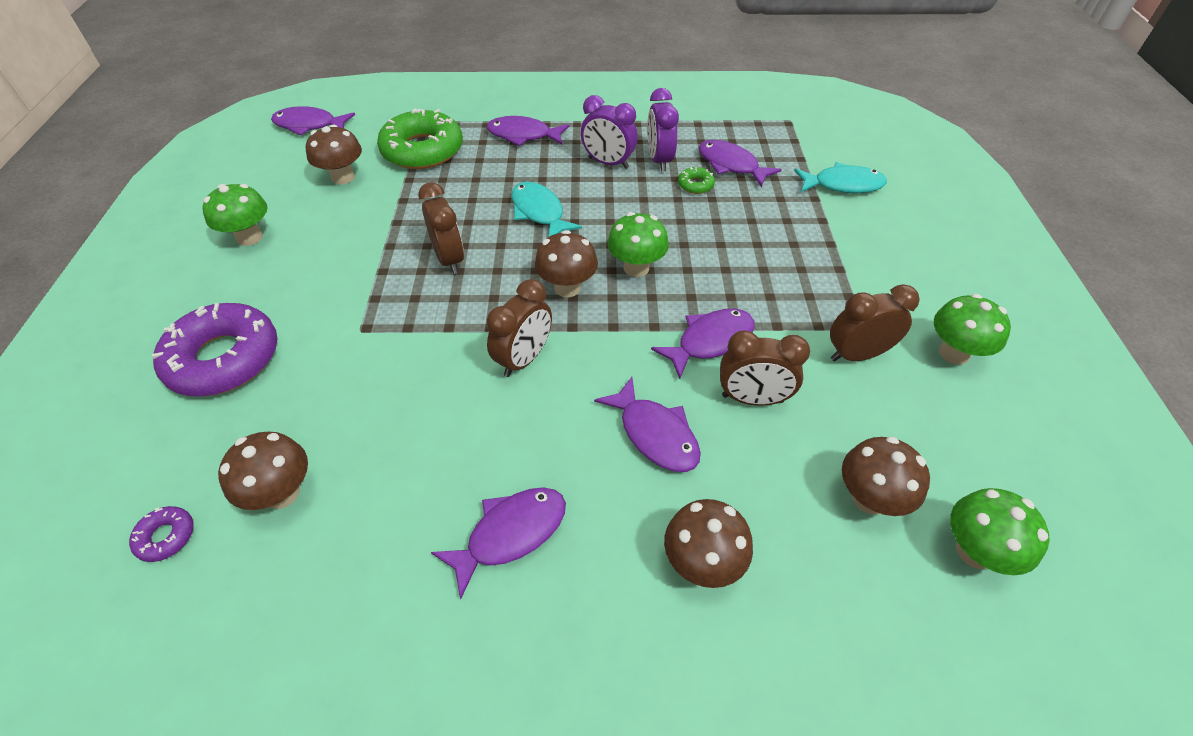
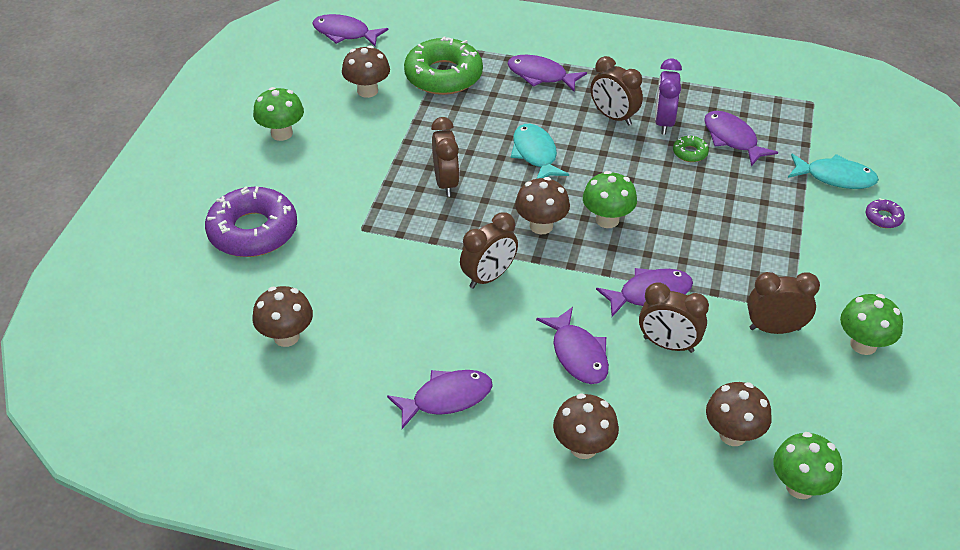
camera: 15 degrees right, 5 degrees down
purple donut [129,506,194,562] -> purple donut moved to [865,198,905,228]
purple clock [581,95,638,169] -> brown clock [591,56,643,126]

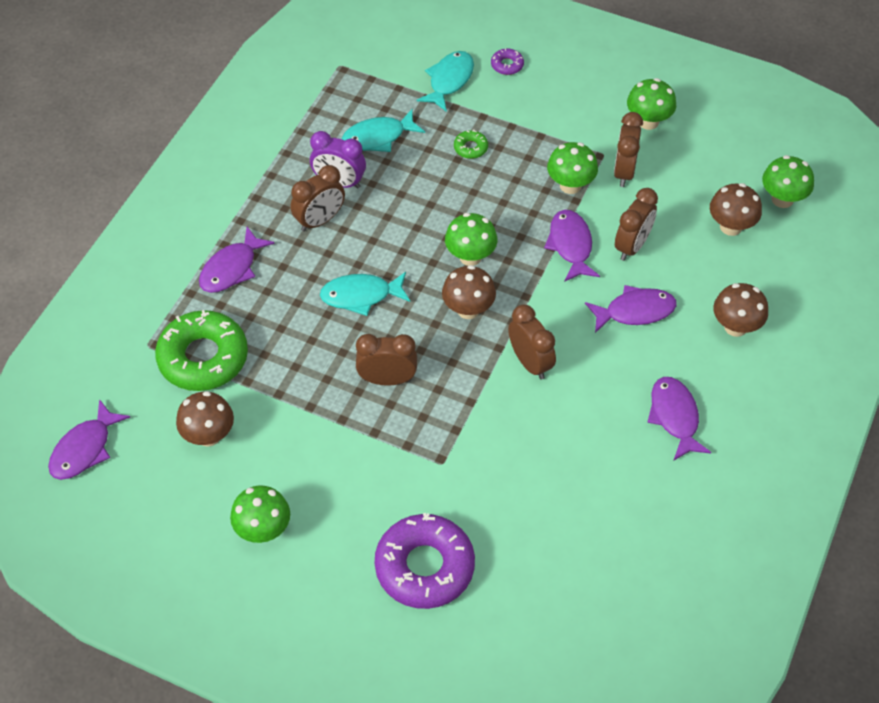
camera: 80 degrees left, 10 degrees up
brown mushroom [252,286,313,347] -> none
green donut [673,136,709,162] -> green donut moved to [454,129,488,159]
purple fish [704,111,778,166] -> turquoise fish [342,109,425,152]
none -> green mushroom [547,142,598,194]

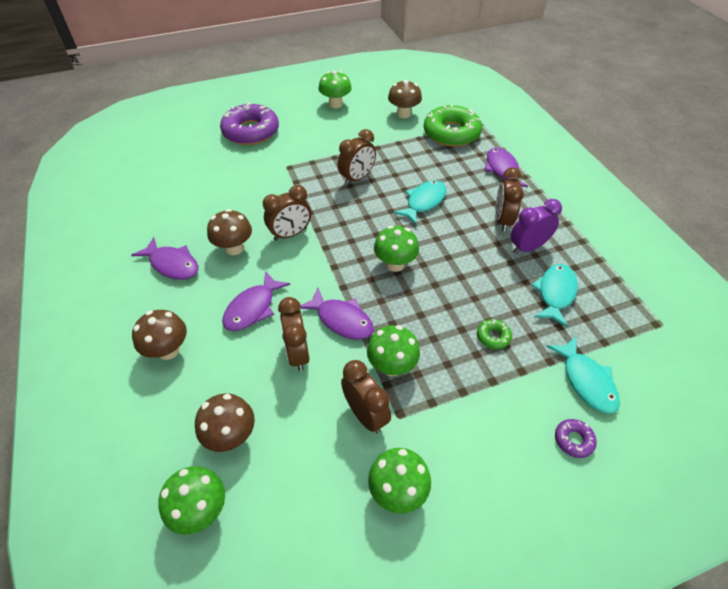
camera: 135 degrees right, 5 degrees down
purple fish [48,399,130,480] -> none
brown mushroom [442,265,496,319] -> brown mushroom moved to [207,209,252,255]
brown clock [508,305,556,380] -> brown clock turned 45 degrees counterclockwise [263,185,311,241]

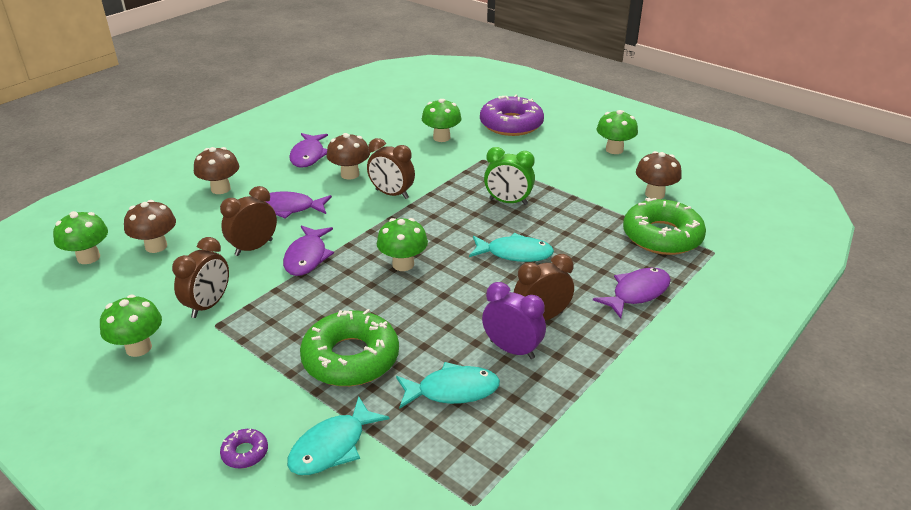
camera: 60 degrees right, 15 degrees down
brown clock [338,129,376,185] -> green clock [484,147,535,205]
green mushroom [367,325,420,376] -> green mushroom moved to [422,99,462,142]
green donut [477,319,512,349] -> green donut [300,309,399,386], size x2.38

